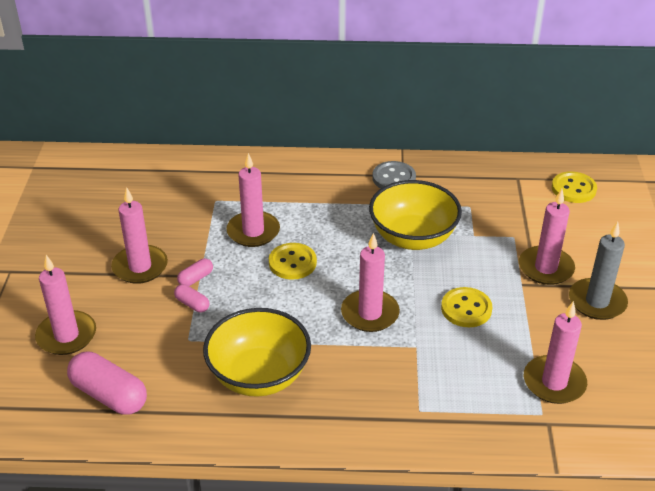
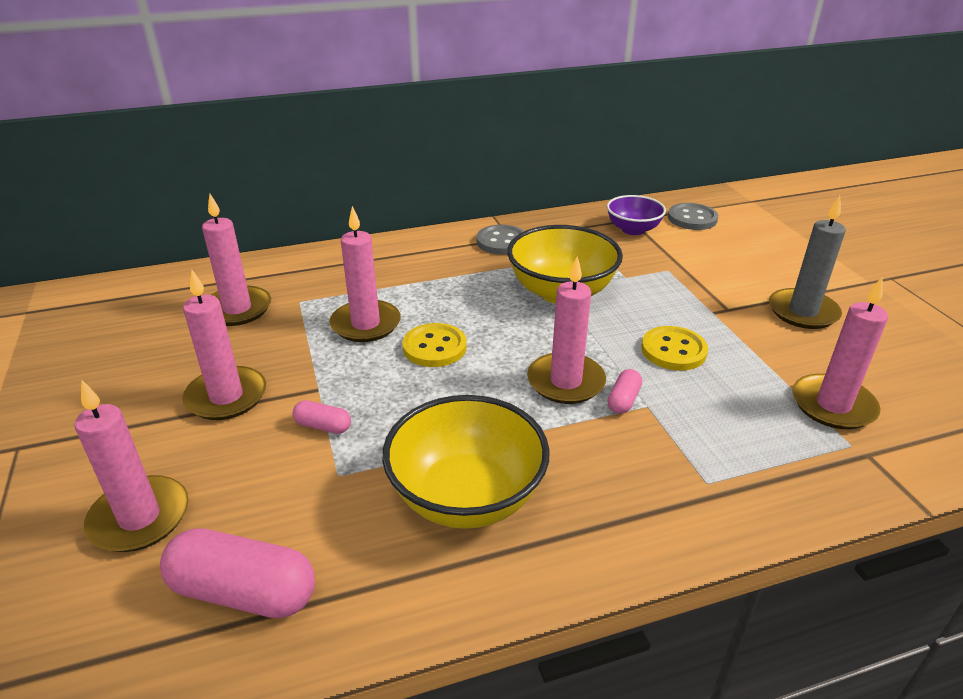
camera: 20 degrees left, 5 degrees down
pink capsule [177,258,213,286] -> pink capsule moved to [607,369,642,414]
pink candle [519,189,575,285] -> pink candle moved to [202,194,271,326]
yellow button [552,171,597,203] -> grey button [668,203,718,230]
none -> purple bowl [607,195,666,235]

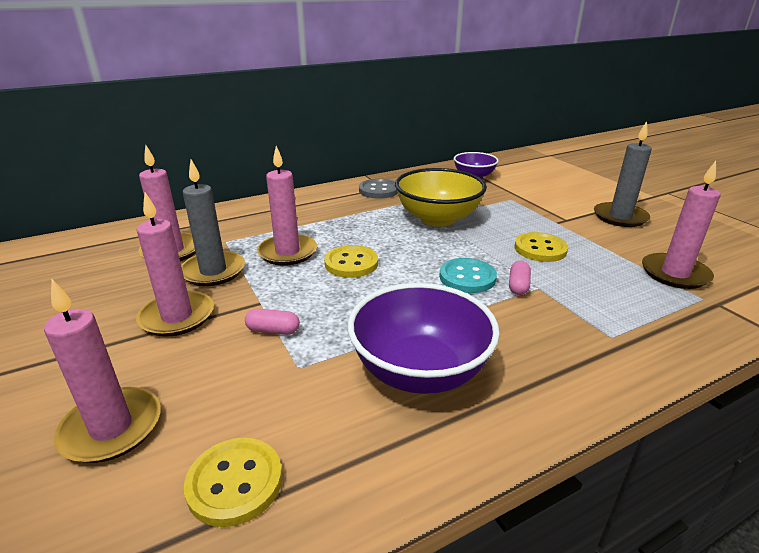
camera: 10 degrees left, 5 degrees down
pink capsule [160,528,315,618] -> yellow button [184,438,282,527]
yellow bowl [382,395,550,529] -> purple bowl [348,283,500,394]
pink candle [527,256,606,404] -> turquoise button [439,258,497,293]
grey button [668,203,718,230] -> none
none -> grey candle [181,160,245,286]

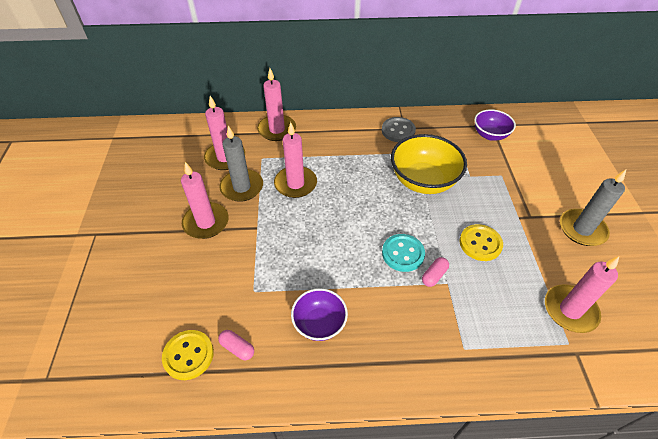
camera: 25 degrees right, 20 degrees up
pink candle [44,279,161,463] -> pink candle moved to [257,68,296,141]
pink capsule [245,309,300,335] -> pink capsule moved to [218,330,254,360]
yellow button [324,245,378,278] -> none
purple bowl [348,283,500,394] -> purple bowl [291,288,348,341], size x0.60

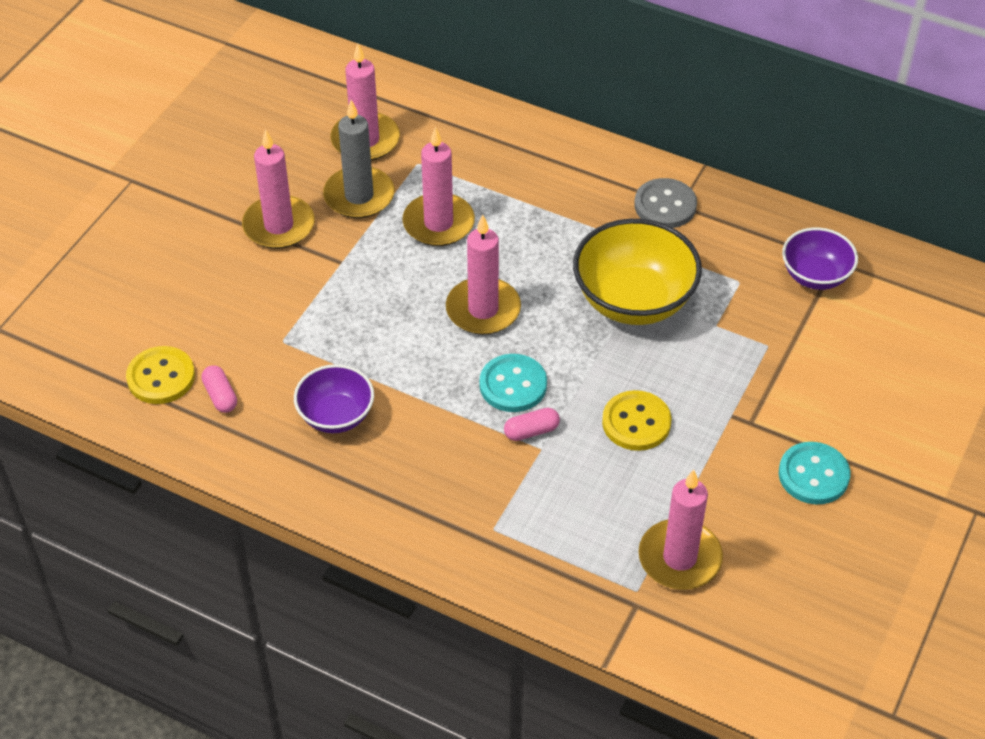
camera: 30 degrees right, 0 degrees up
pink candle [257,68,296,141] -> pink candle moved to [446,215,521,335]
grey candle [560,169,626,246] -> turquoise button [779,442,851,505]

